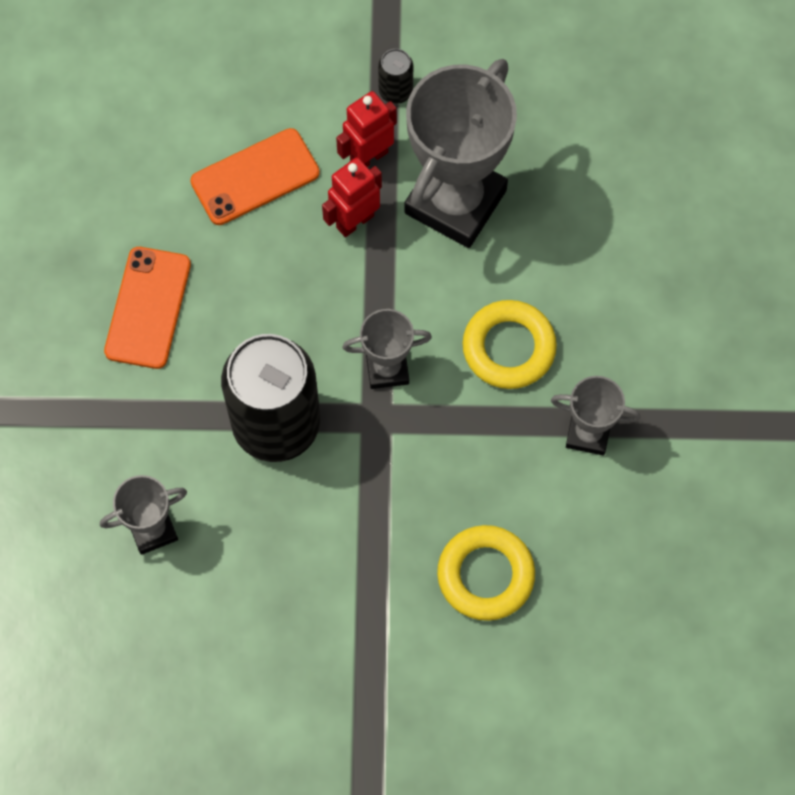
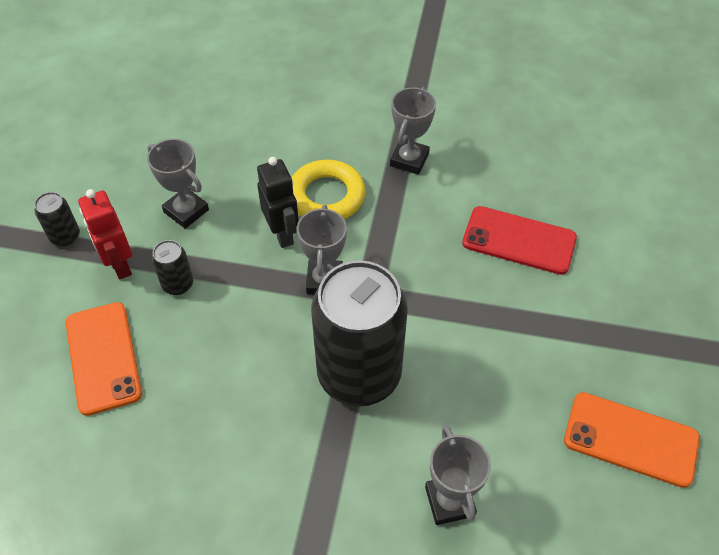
camera: 80 degrees left, 15 degrees down
orange phone [104,247,191,369] -> orange phone moved to [564,392,700,488]
red robot [322,157,382,237] -> black can [152,240,193,295]
grey trophy [405,59,517,248] -> grey trophy [147,139,209,229], size x0.50
yellow ring [437,525,535,621] -> red phone [462,206,577,275]
none -> black robot [257,157,299,248]

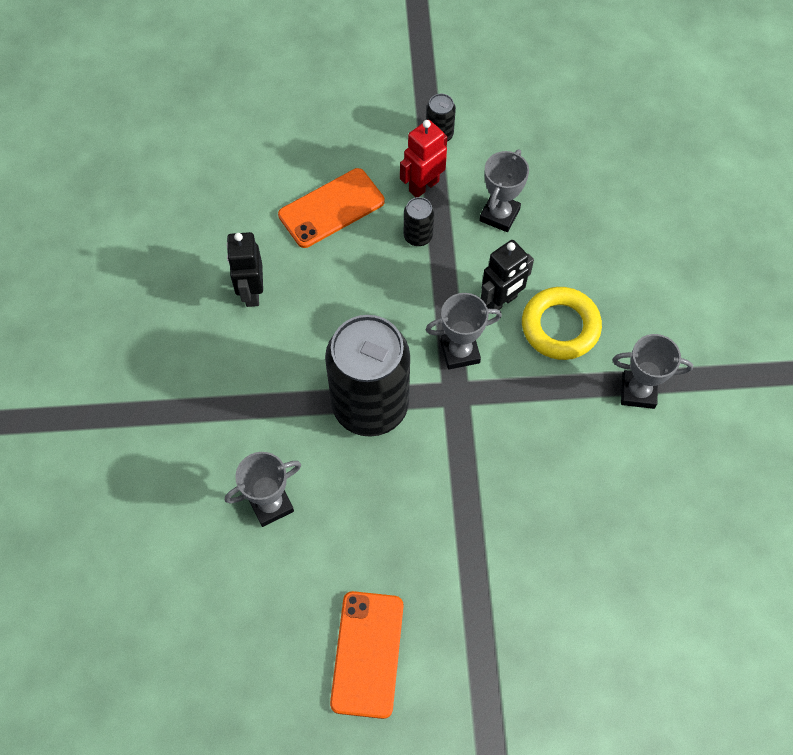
camera: 75 degrees right, 10 degrees up
red phone [462,206,577,275] -> none
none -> black robot [226,232,263,307]

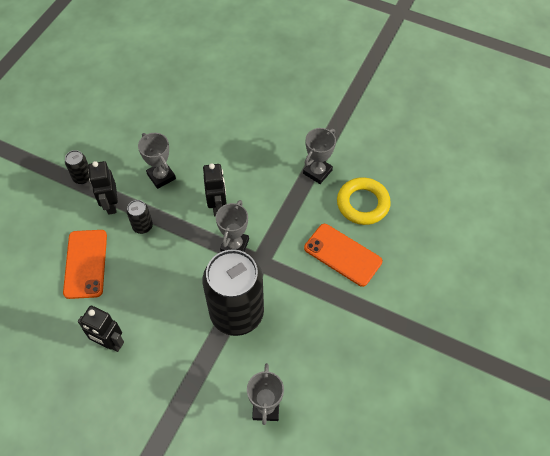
camera: 60 degrees left, 5 degrees down
orange phone [330,591,404,719] -> orange phone moved to [304,224,382,287]
red robot [400,120,447,197] -> black robot [88,161,118,215]
yellow ring [522,287,602,360] -> yellow ring moved to [337,177,391,225]

